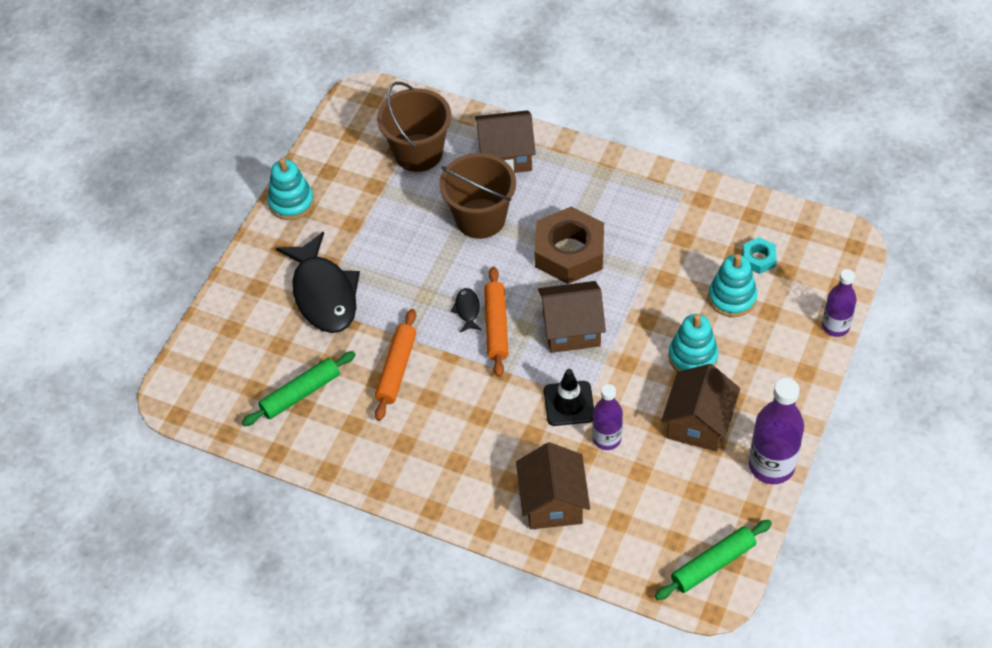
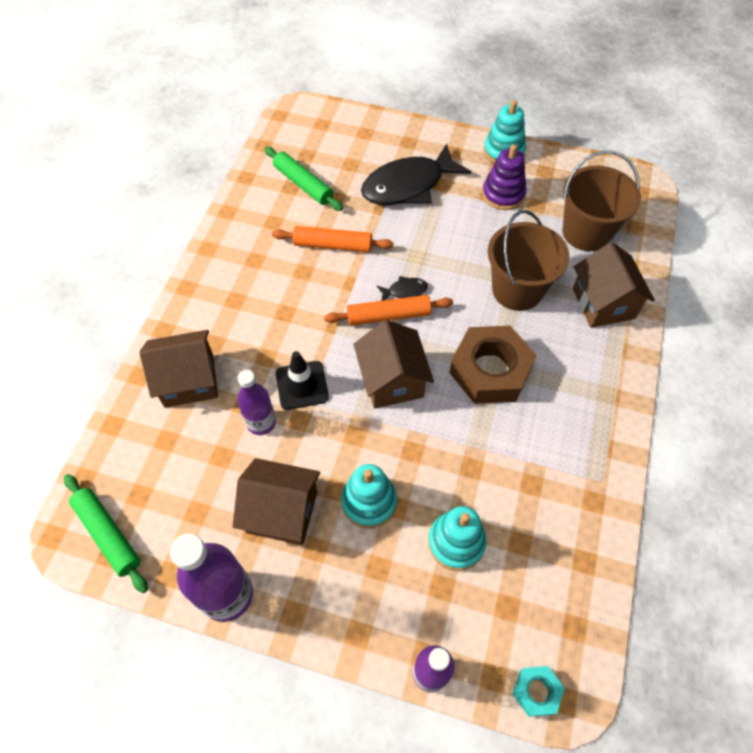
camera: 80 degrees right, 5 degrees up
turquoise nut [742,237,777,274] -> turquoise nut moved to [513,666,565,717]
none -> purple stacking toy [482,145,526,210]

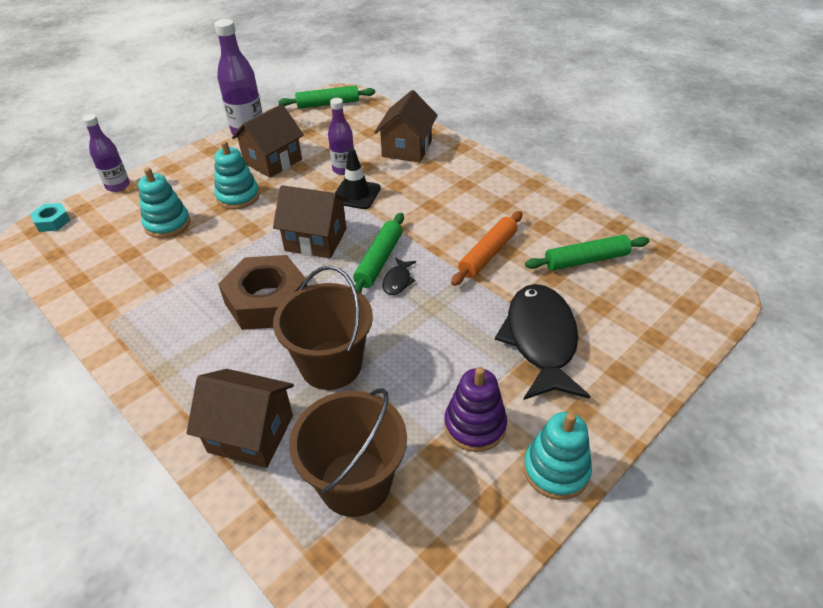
camera: 120 degrees right, 15 degrees down
orange rolling pin [324,295,453,326] -> green rolling pin [353,213,404,293]

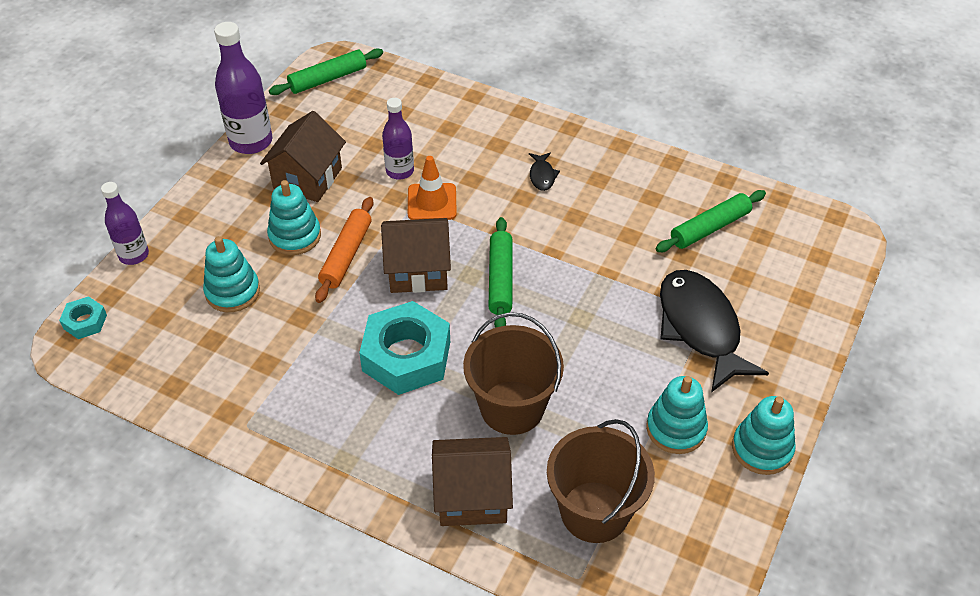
camera: 20 degrees left, 5 degrees up
brown nut [218,255,307,330] -> turquoise nut [359,301,450,395]
black traffic cone [335,148,381,209] -> orange traffic cone [408,156,457,220]
brown house [374,90,438,163] -> none
black fish [383,257,416,295] -> black fish moved to [529,152,560,191]
purple stacking toy [444,367,507,452] -> turquoise stacking toy [646,376,708,454]
orange rolling pin [451,211,522,286] -> orange rolling pin moved to [315,197,374,303]

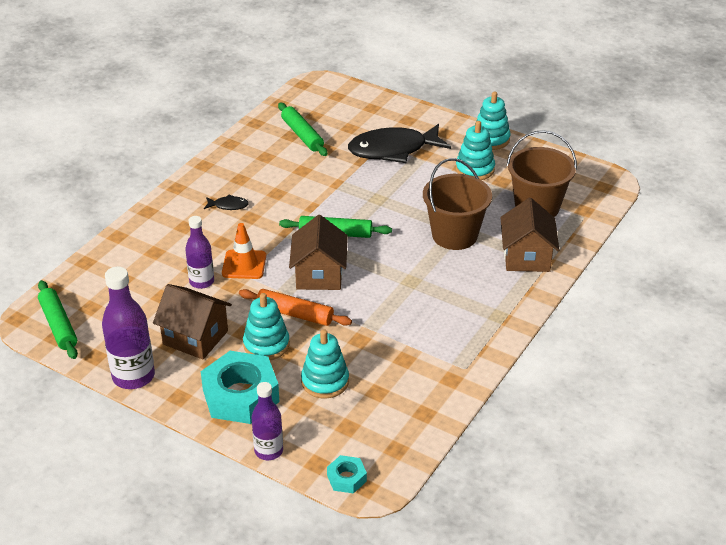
camera: 85 degrees left, 10 degrees down
turquoise nut [359,301,450,395] -> turquoise nut moved to [201,351,280,424]

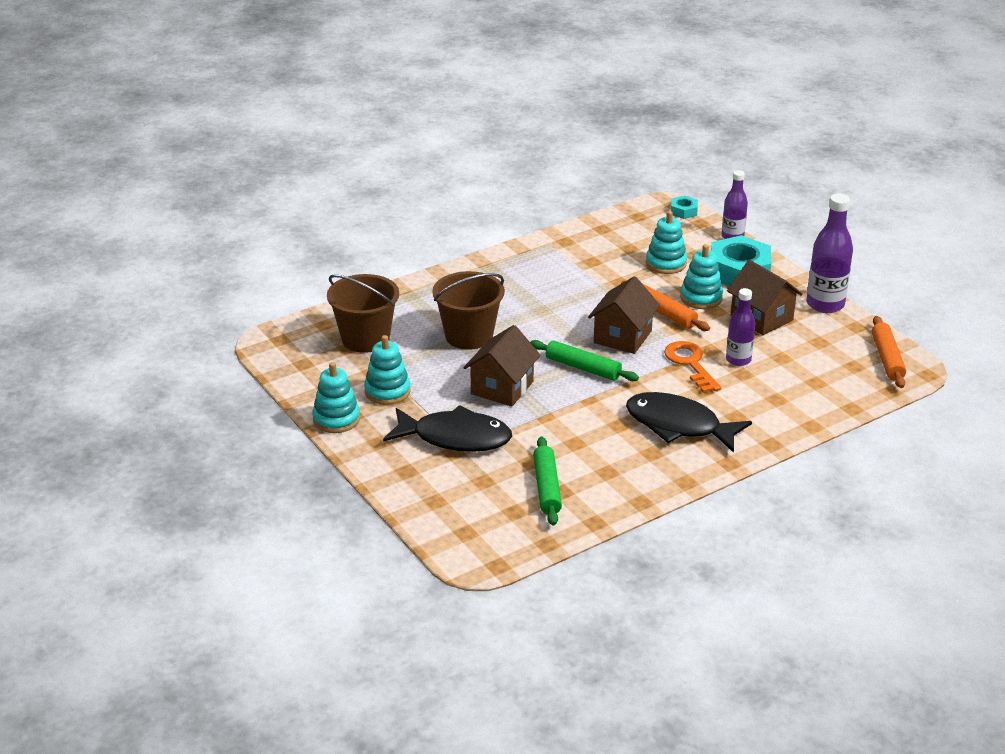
camera: 155 degrees left, 5 degrees down
green rolling pin [38,280,78,359] -> orange rolling pin [872,316,906,388]
black fish [204,194,249,210] -> black fish [626,392,752,453], size x2.42
orange traffic cone [222,223,266,279] -> orange key [664,341,721,393]
brown house [501,198,559,272] -> brown house moved to [464,325,541,407]

